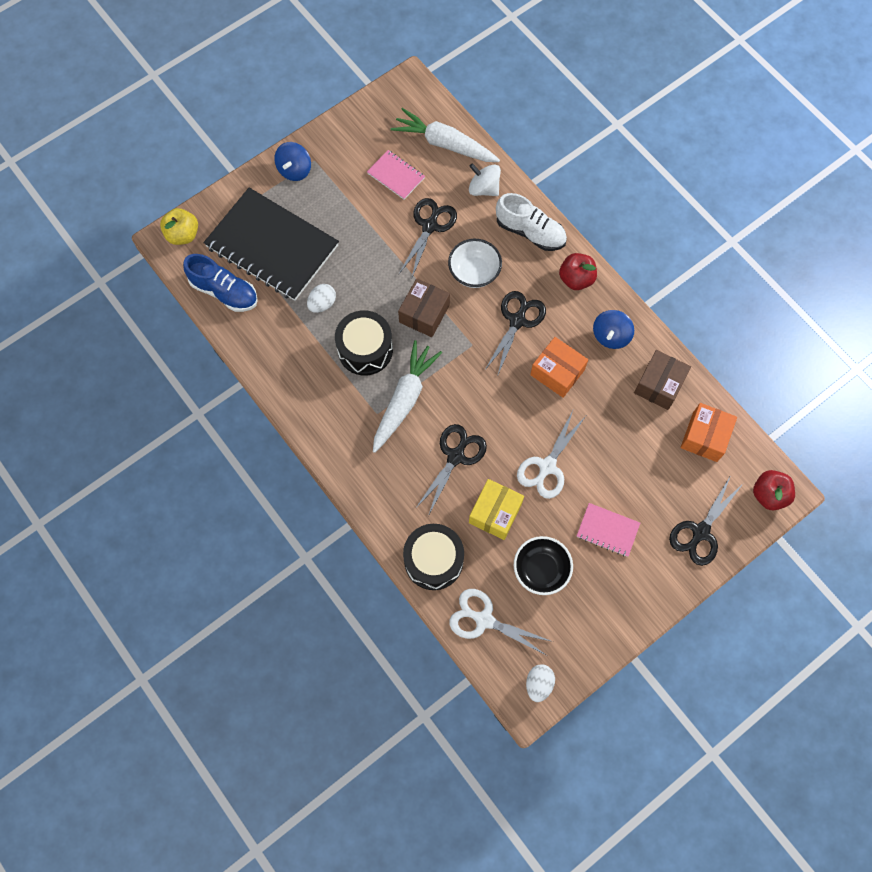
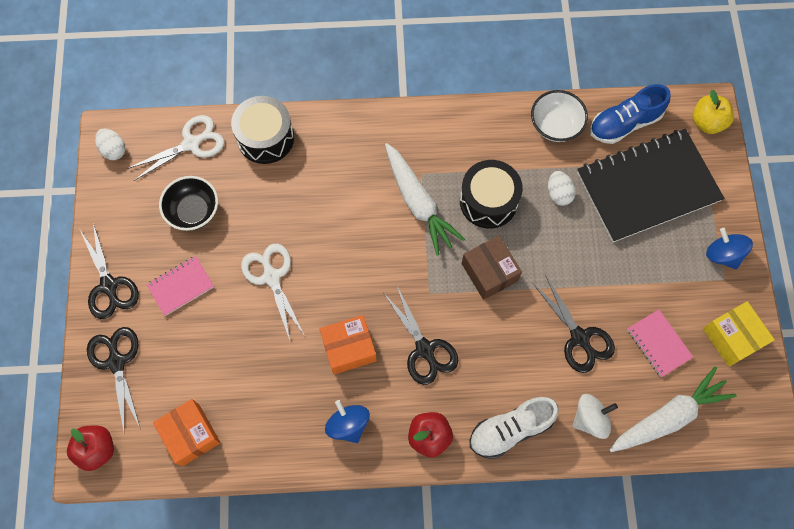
camera: 125 degrees right, 0 degrees up
pink notebook [367,150,425,199] -> pink notebook turned 75 degrees clockwise [627,309,693,377]
black scissors [415,424,487,516] -> black scissors moved to [79,222,139,319]
white bowl [448,239,502,288] -> white bowl moved to [531,90,588,142]
yellow box [469,479,524,540] -> yellow box moved to [703,301,775,367]
brown box [634,350,691,410] -> none

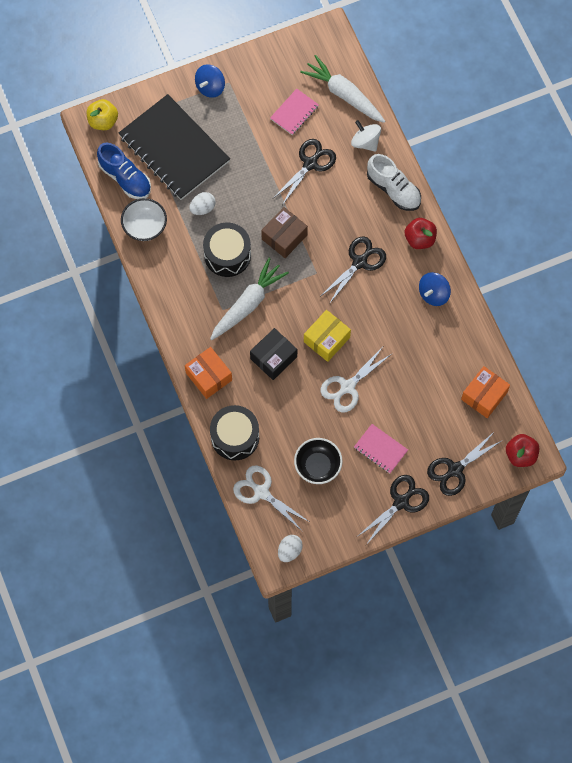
camera: 110 degrees left, 0 degrees up
orange box [320,315,377,374] -> orange box moved to [185,347,232,399]
yellow box [703,301,775,367] -> yellow box moved to [304,310,351,362]
none -> black box [250,328,297,380]

